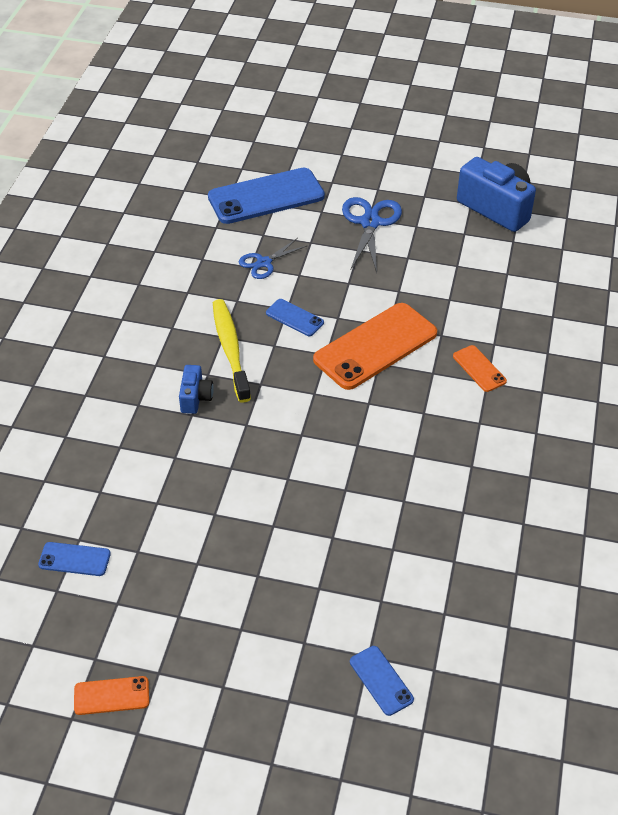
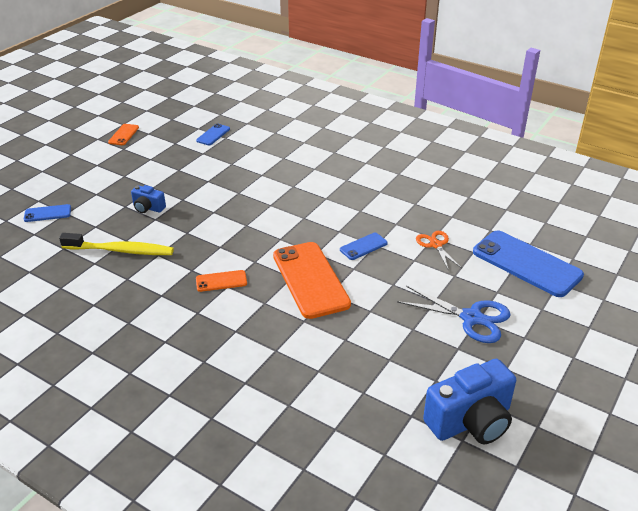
camera: 110 degrees right, 10 degrees down
blue camera [179,365,214,414] -> blue camera moved to [131,185,166,213]
blue phone [208,168,325,224] -> blue phone turned 45 degrees counterclockwise [473,230,584,297]
yellow toothbrush [213,299,251,403] -> yellow toothbrush moved to [59,233,174,255]
blue scissors [239,238,308,279] -> orange scissors [416,231,461,271]
orange phone [453,345,507,392] -> orange phone moved to [196,270,247,292]

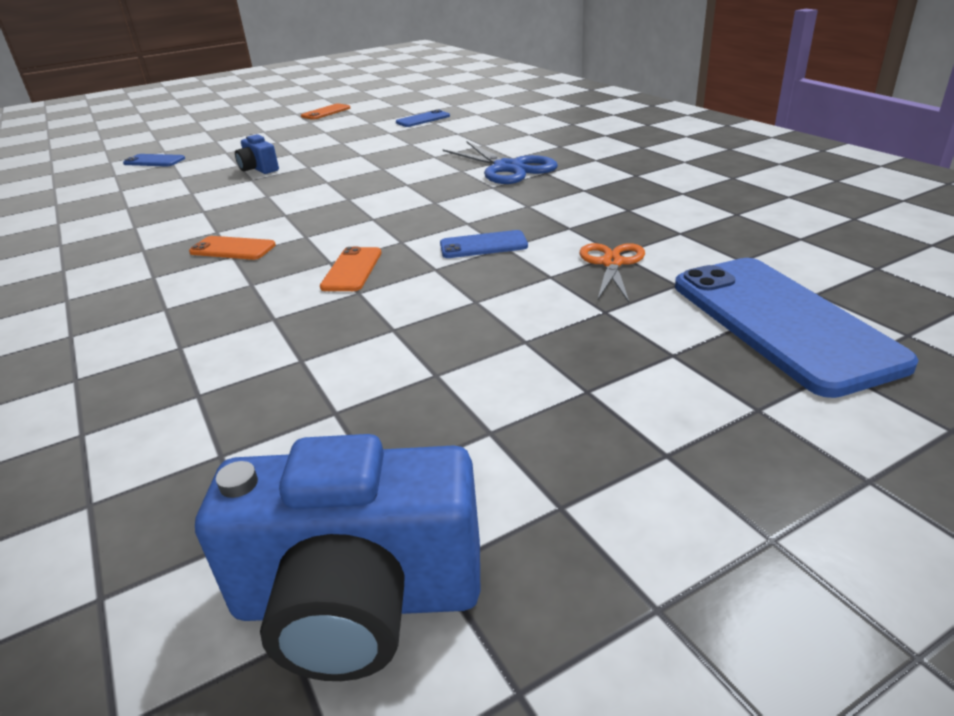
camera: 30 degrees right, 5 degrees down
yellow toothbrush [59,233,174,255] -> none
orange phone [273,242,351,319] -> orange phone [320,247,381,291], size x0.47
blue scissors [397,286,511,343] -> blue scissors moved to [443,141,558,184]

